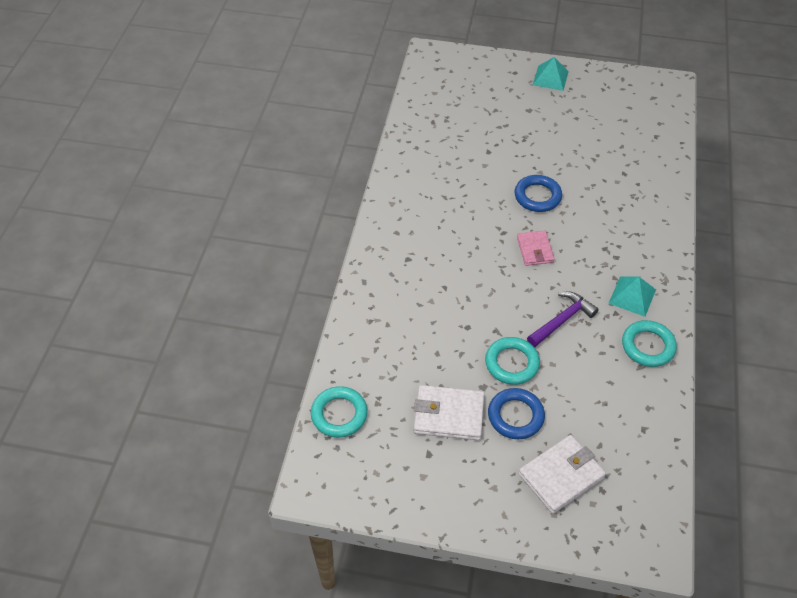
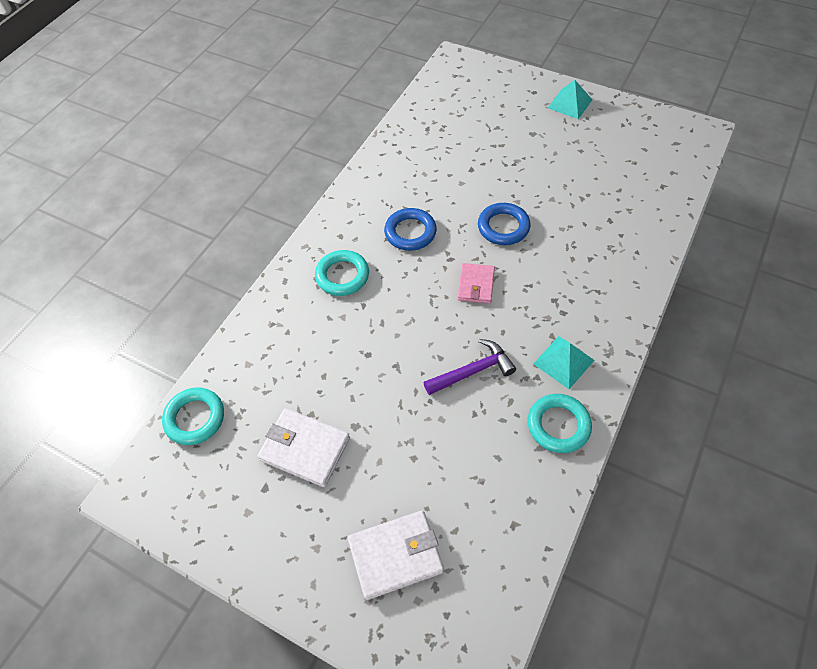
camera: 20 degrees right, 5 degrees up
turquoise ring [485,337,540,385] -> turquoise ring moved to [315,250,369,296]
blue ring [488,388,545,439] -> blue ring moved to [384,208,437,251]

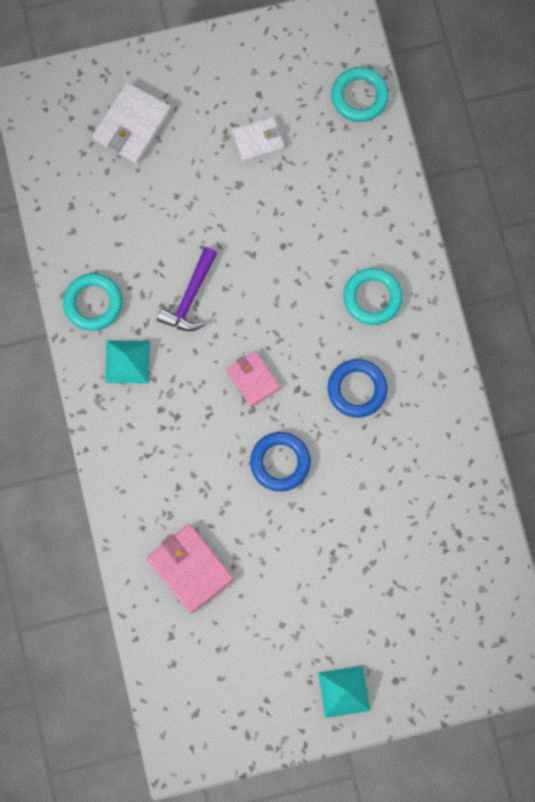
camera: 135 degrees right, 20 degrees up
white wallet [257,408,350,487] -> white wallet [232,117,284,162], size x0.66
none -> pink wallet [147,524,234,614]

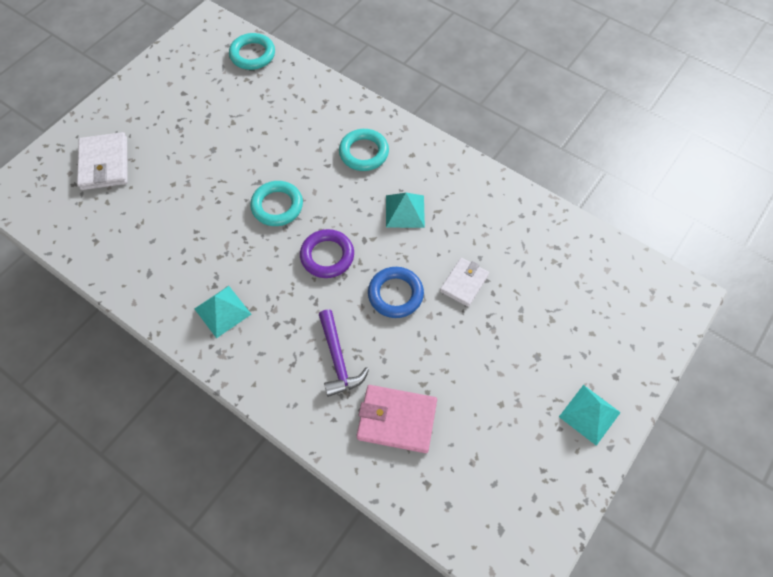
camera: 40 degrees left, 15 degrees down
turquoise ring [63,273,122,331] -> turquoise ring moved to [250,181,303,226]
purple hammer [157,247,217,331] -> purple hammer moved to [319,310,369,397]
pink wallet [226,350,280,407] -> purple ring [300,229,354,278]
white wallet [232,117,284,162] -> white wallet moved to [440,258,489,307]
blue ring [328,359,388,418] -> turquoise pyramid [386,193,425,228]

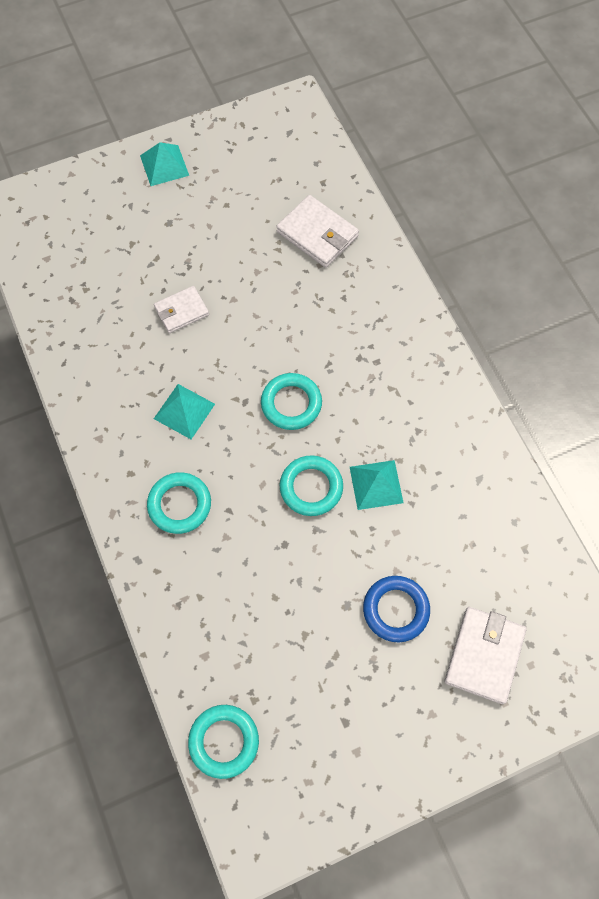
camera: 150 degrees left, 5 degrees up
turquoise pyramid [195,286,251,338] -> turquoise pyramid moved to [350,460,404,510]
purple ring [300,229,354,278] -> turquoise ring [261,373,322,430]
purple hammer [319,310,369,397] -> none
pink wallet [357,385,437,453] -> white wallet [276,195,359,268]
blue ring [368,267,424,318] -> blue ring moved to [363,576,430,642]

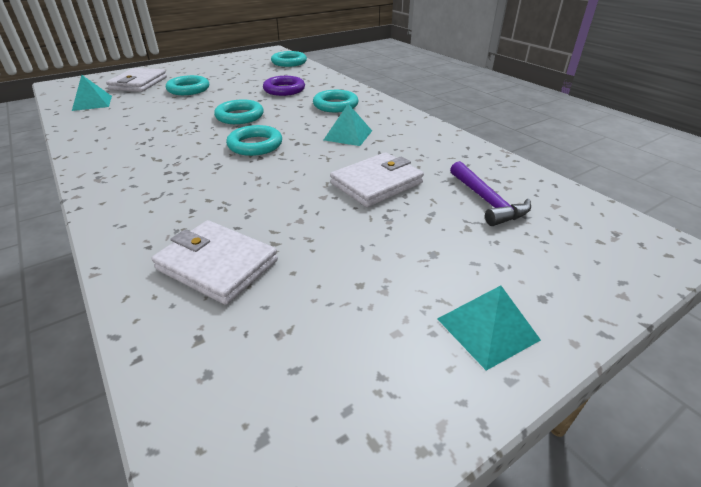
camera: 170 degrees right, 30 degrees down
white wallet [154,286,209,333] -> white wallet [330,152,424,207], size x1.52
turquoise pyramid [350,460,404,510] -> turquoise pyramid moved to [72,75,112,111]
blue ring [363,576,430,642] -> turquoise ring [166,75,209,95]
none -> purple ring [263,76,305,96]
none -> purple hammer [450,161,531,226]

